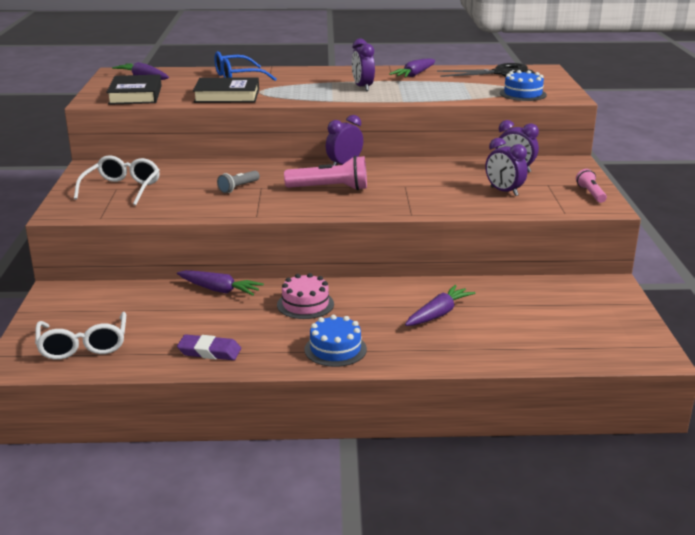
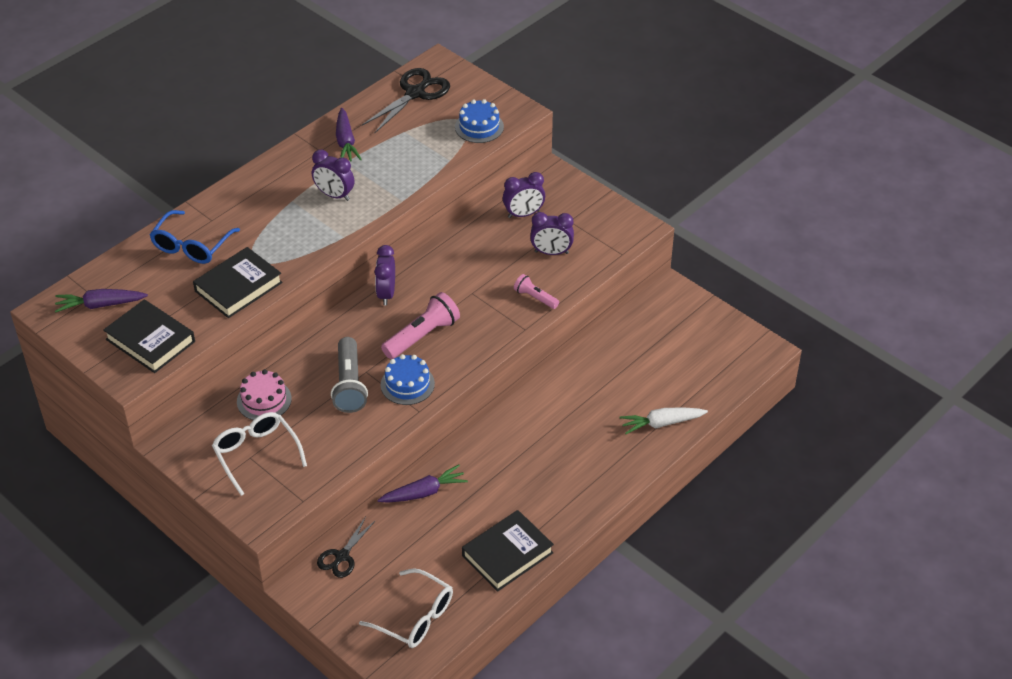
camera: 45 degrees left, 20 degrees up
purple eraser [177,334,241,360] -> black book [462,510,554,592]
grey flashlight [217,171,260,193] -> grey flashlight [331,337,368,413], size x1.75
pink cake [277,273,334,319] -> pink cake moved to [237,369,292,420]
blue cake [304,315,367,367] -> blue cake moved to [381,354,435,405]
purple carrot [405,285,475,326] -> none
pink flashlight [576,169,607,203] -> pink flashlight moved to [514,274,559,309]
none -> black scissors [317,517,376,578]
none -> white carrot [620,407,708,434]

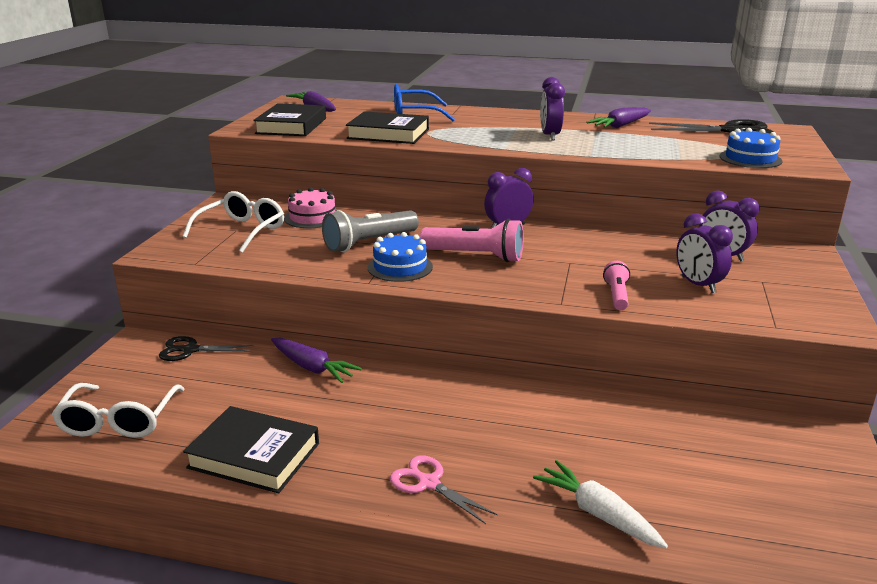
camera: 60 degrees right, 20 degrees down
none -> pink scissors [390,456,498,524]

